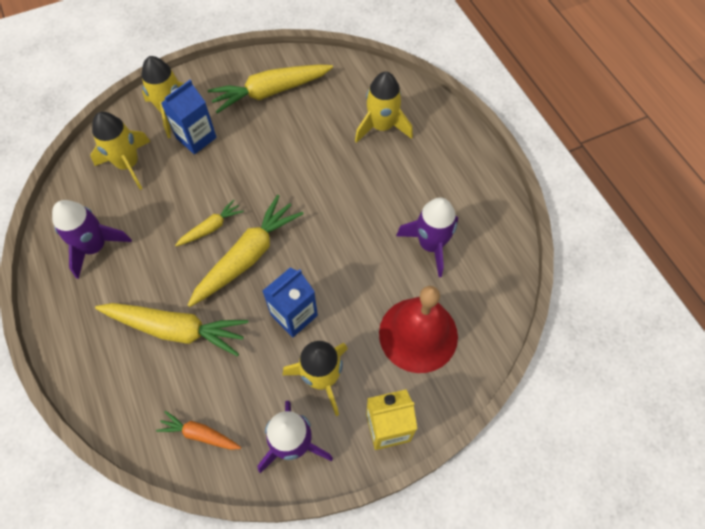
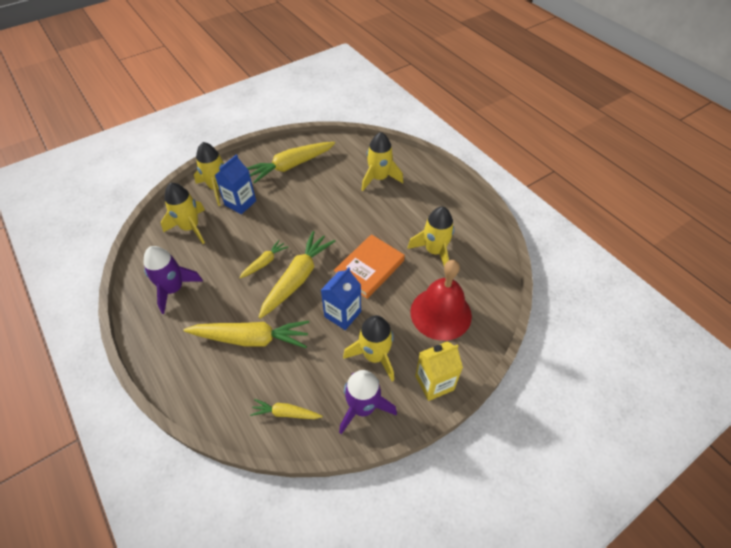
camera: 10 degrees left, 10 degrees down
orange carrot [156,411,241,450] -> yellow carrot [250,399,323,419]
purple rocket [396,198,458,277] -> yellow rocket [407,207,454,266]
none -> orange book [333,234,405,299]

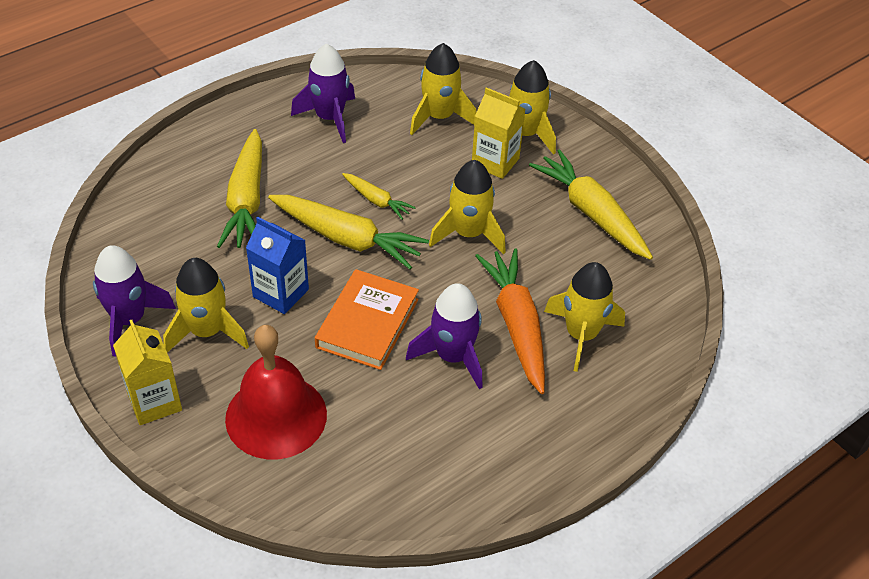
camera: 85 degrees right, 5 degrees down
blue carton [215,154,256,214] -> yellow carton [472,87,525,179]
yellow carrot [250,399,323,419] -> none
orange book [333,234,405,299] -> orange book turned 75 degrees clockwise [315,269,419,370]
yellow rocket [407,207,454,266] -> yellow rocket moved to [429,160,506,254]
none -> purple rocket [406,283,482,390]
none -> orange carrot [475,249,545,394]

